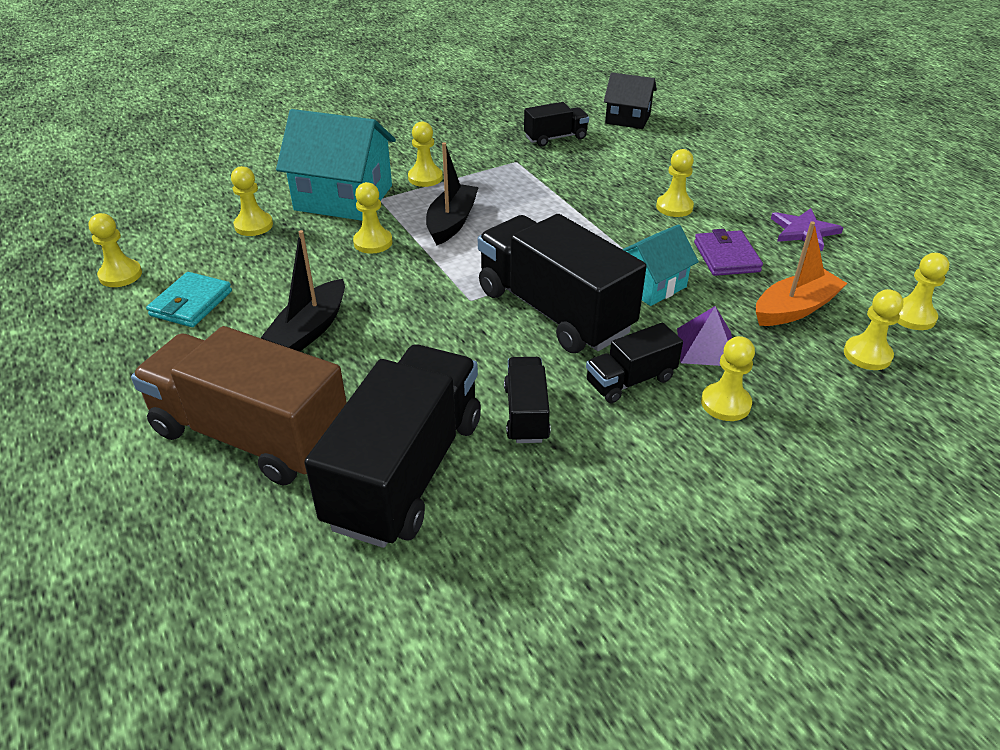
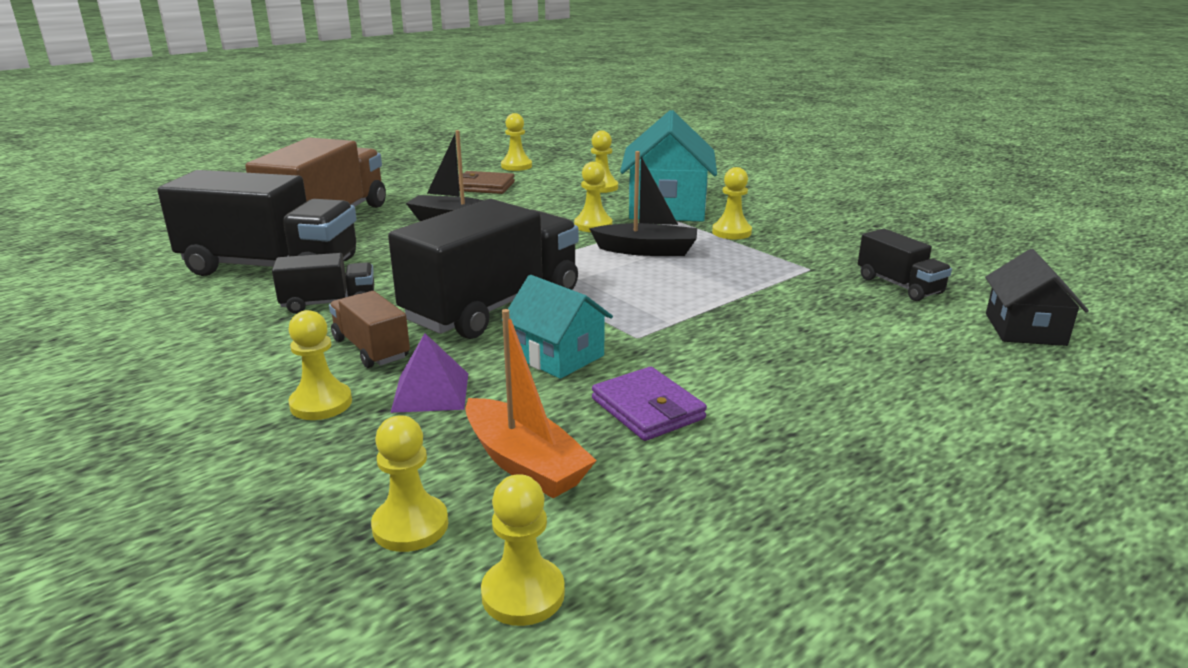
camera: 80 degrees right, 15 degrees down
turquoise wallet [146,272,232,327] -> brown wallet [458,171,515,194]
black truck [586,323,683,403] -> brown truck [329,291,410,368]
yellow pawn [656,149,694,217] -> none
purple wallet [694,229,763,276] -> purple wallet turned 75 degrees clockwise [592,367,707,441]
purple star [771,208,843,251] -> none

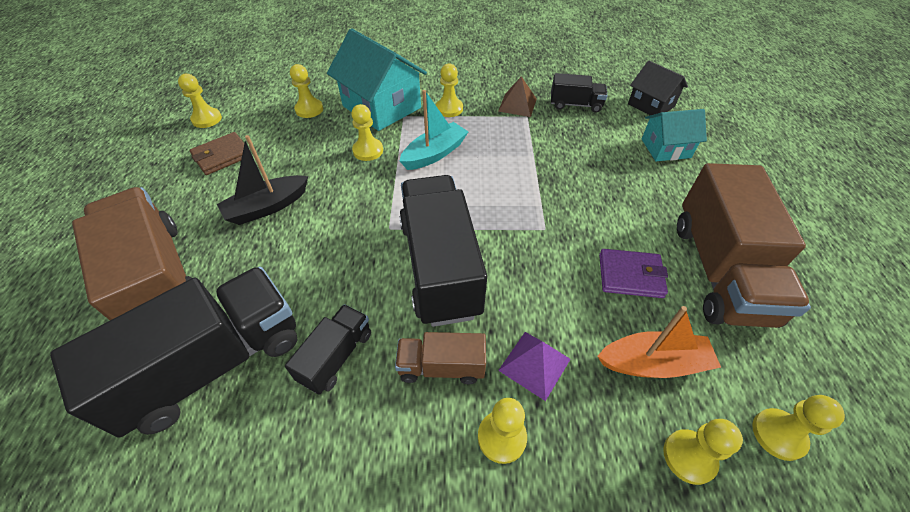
camera: 50 degrees left, 25 degrees up
turquoise house [501,275,613,379] -> turquoise house moved to [642,109,707,161]
black boat [589,151,697,256] -> turquoise boat [400,90,468,170]
none -> brown pyramid [498,76,537,117]
none -> brown truck [677,163,811,328]

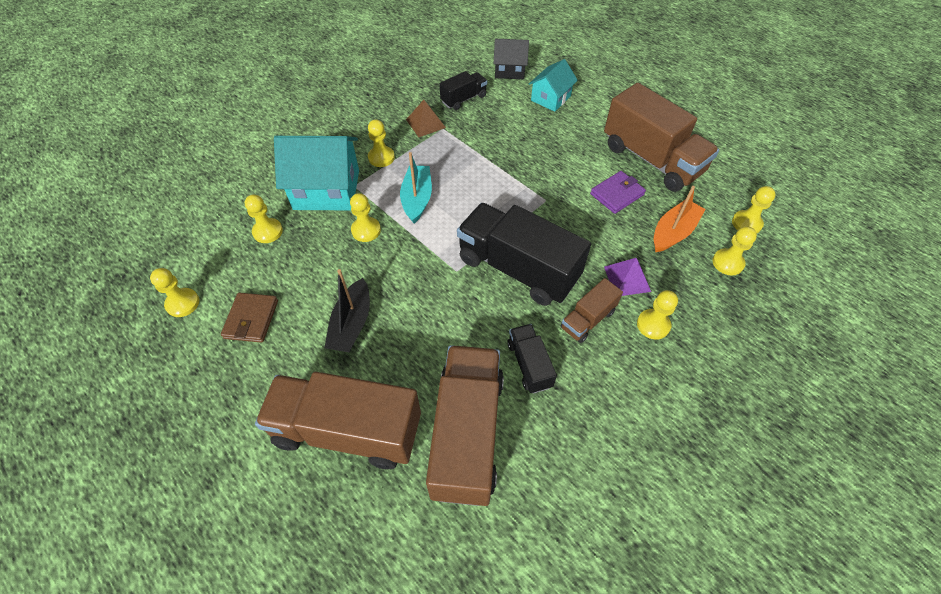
camera: 45 degrees left, 5 degrees up
black truck [50,266,297,437] -> brown truck [426,345,504,506]

